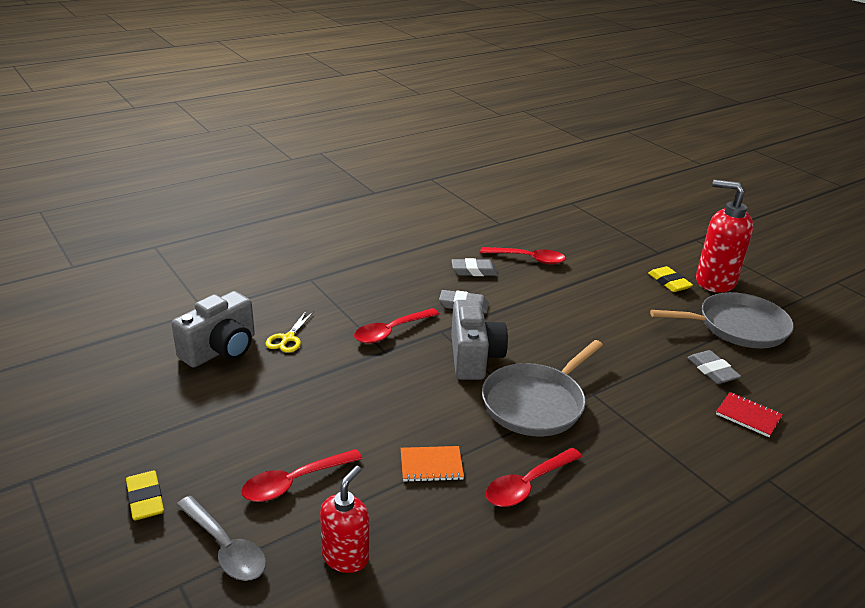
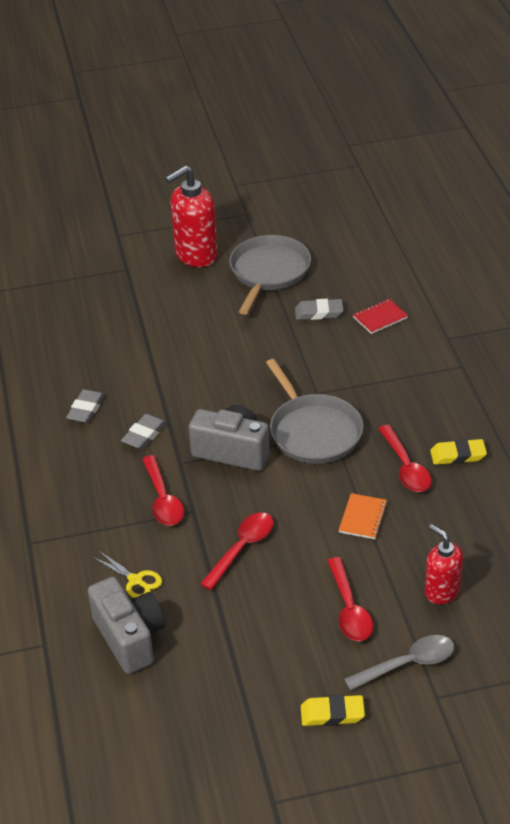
camera: 65 degrees left, 10 degrees up
red spoon [480,247,566,264] -> red spoon moved to [200,512,273,590]
yellow eraser [648,266,693,292] -> yellow eraser moved to [430,439,487,465]

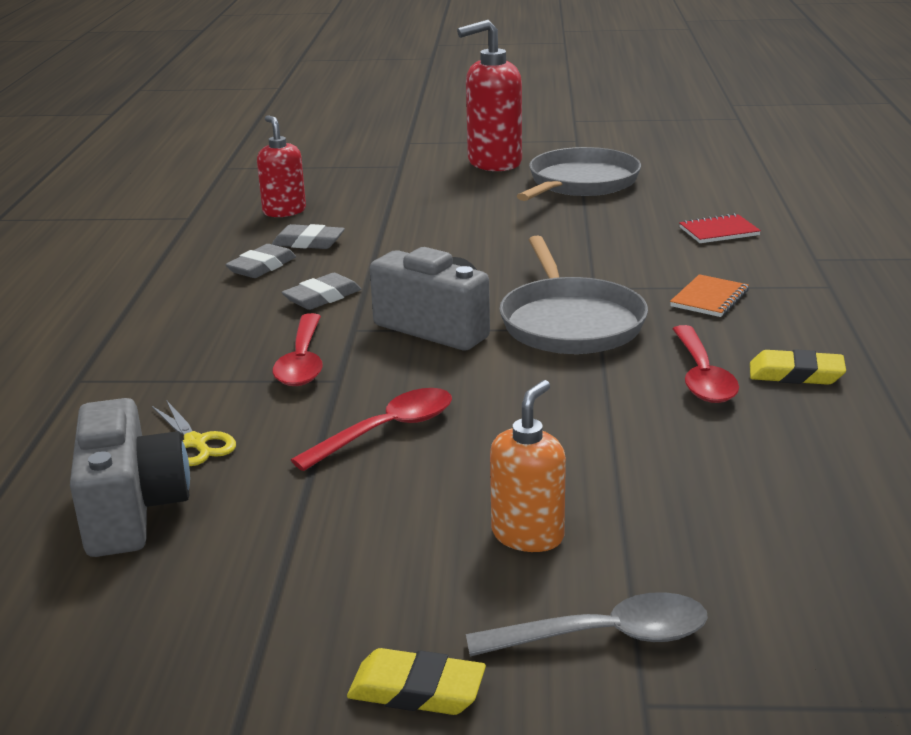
camera: 15 degrees right, 15 degrees down
grey eraser [295,299,343,320] -> grey eraser moved to [272,224,345,249]
red spoon [327,557,373,641] -> orange soap dispenser [490,380,566,552]
orange notebook [339,493,388,539] -> orange notebook moved to [670,274,749,317]
red soap dispenser [425,524,463,604] -> red soap dispenser moved to [257,115,306,217]

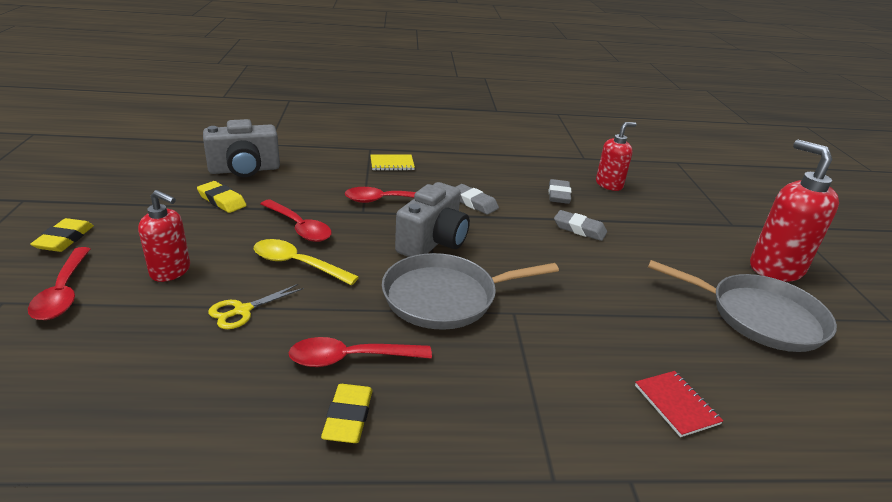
camera: 80 degrees right, 5 degrees up
yellow scissors [152,400,236,466] -> yellow scissors moved to [208,284,304,329]
grey eraser [225,244,296,278] -> grey eraser moved to [554,210,607,241]
grey spoon [466,592,708,656] -> red spoon [28,247,90,320]
orange soap dispenser [490,380,566,552] -> red soap dispenser [138,190,190,282]
orange notebook [670,274,749,317] -> none
none -> yellow eraser [197,181,247,213]
none -> yellow spoon [254,239,359,285]
none -> yellow notebook [370,155,415,171]

